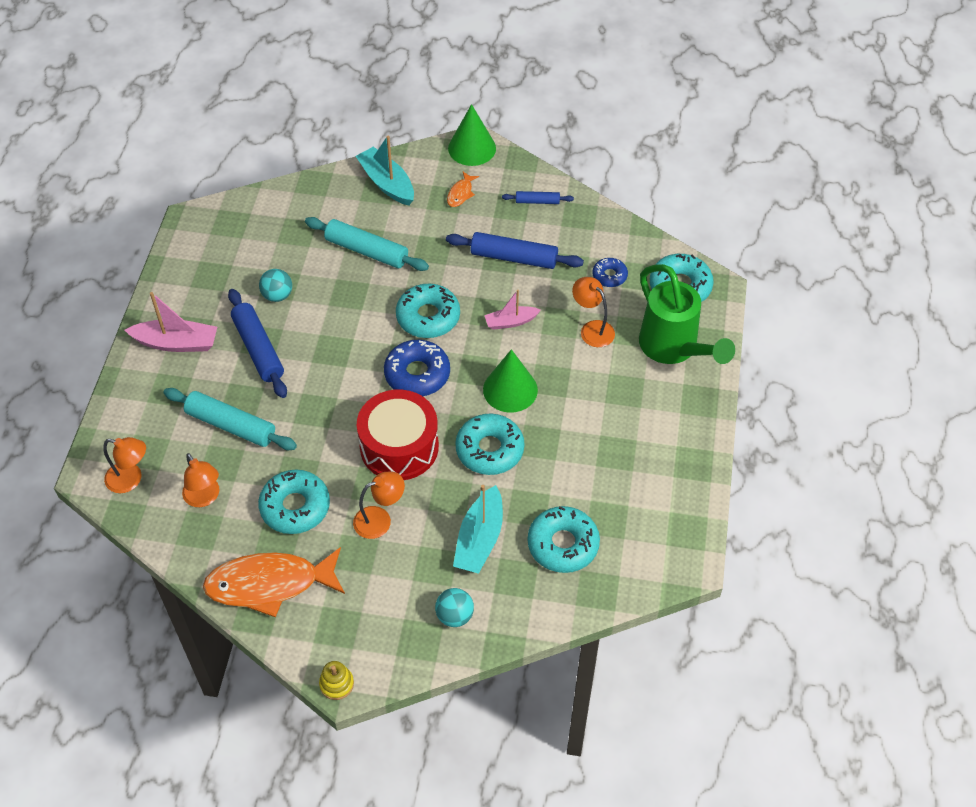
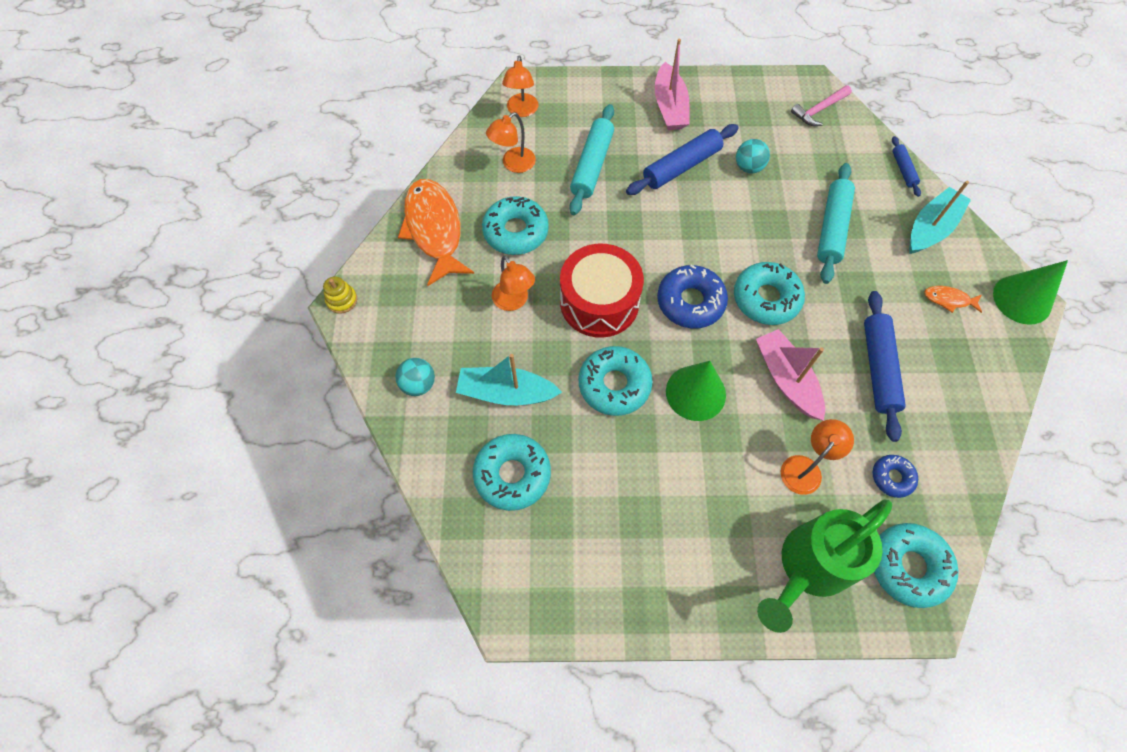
camera: 80 degrees right, 10 degrees up
pink boat [484,290,541,330] -> pink boat [756,329,825,421], size x1.60
blue rolling pin [502,191,574,204] -> blue rolling pin moved to [892,136,921,197]
none -> pink hammer [791,85,852,126]

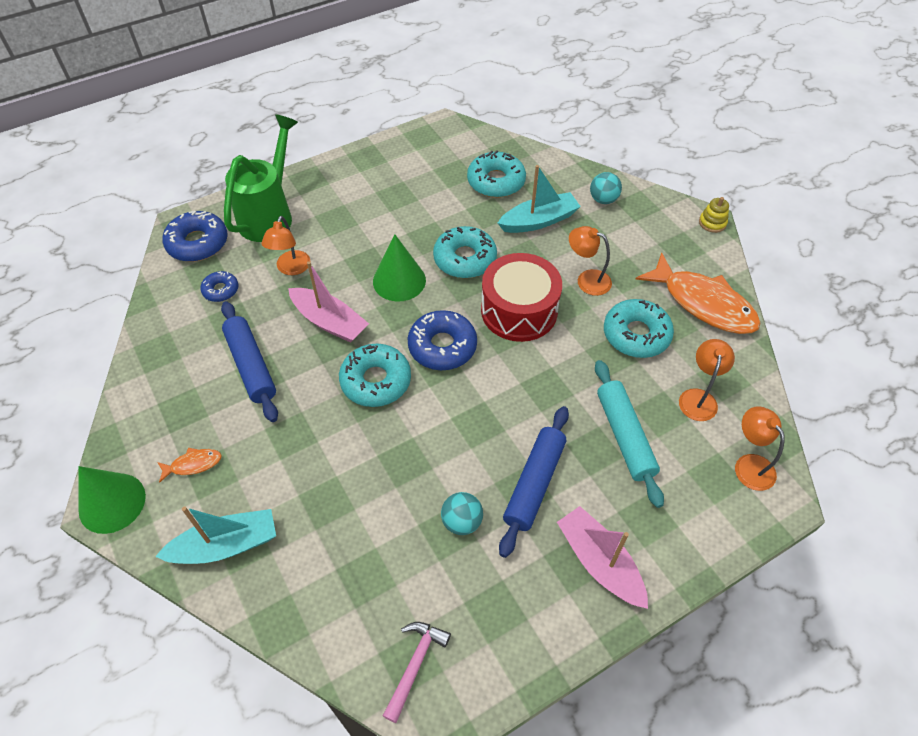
camera: 150 degrees right, 10 degrees down
turquoise rolling pin [817,163,855,284] -> none
turquoise donut [874,523,959,608] -> blue donut [162,211,228,262]
blue rolling pin [892,136,921,197] -> none
turquoise boat [909,181,971,254] -> turquoise boat turned 120 degrees counterclockwise [155,506,276,564]

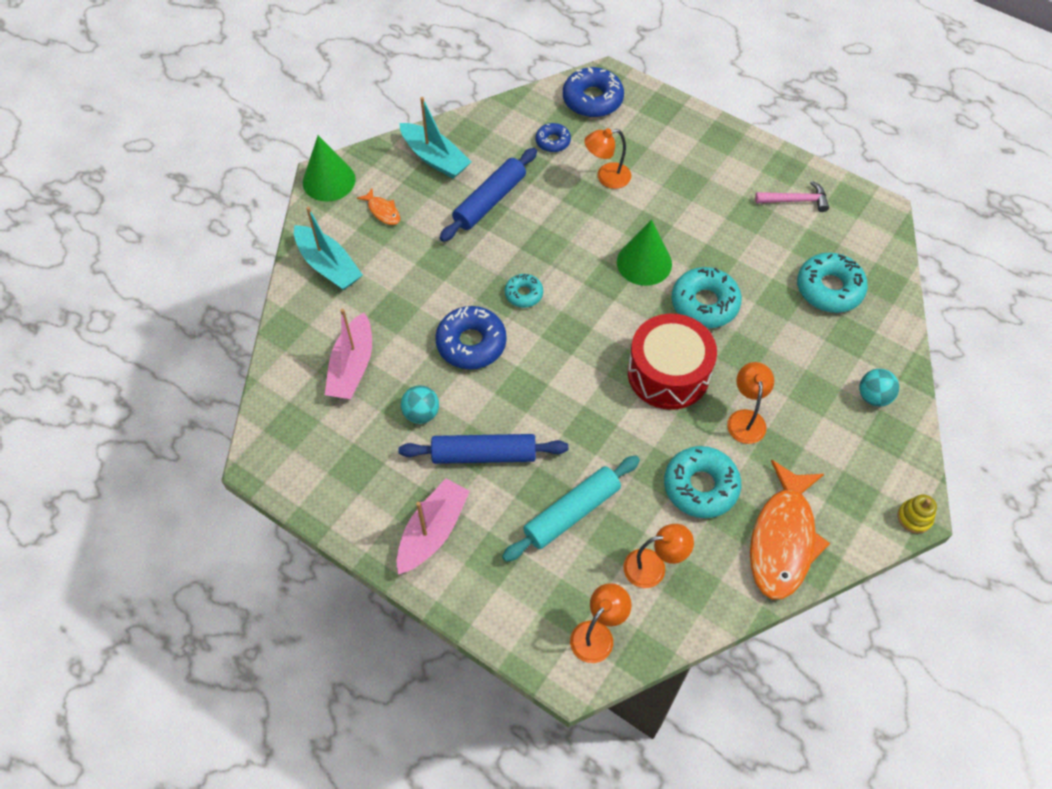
camera: 65 degrees right, 5 degrees up
green watering can [224,114,298,242] -> none
pink boat [288,261,369,343] -> pink boat moved to [325,309,372,399]
turquoise donut [339,344,411,407] -> turquoise donut [505,274,543,308], size x0.56
pink hammer [383,622,451,723] -> pink hammer moved to [755,181,829,212]
blue donut [408,310,477,370] -> blue donut moved to [435,306,507,369]
turquoise boat [498,165,581,233] -> turquoise boat moved to [400,97,471,179]

